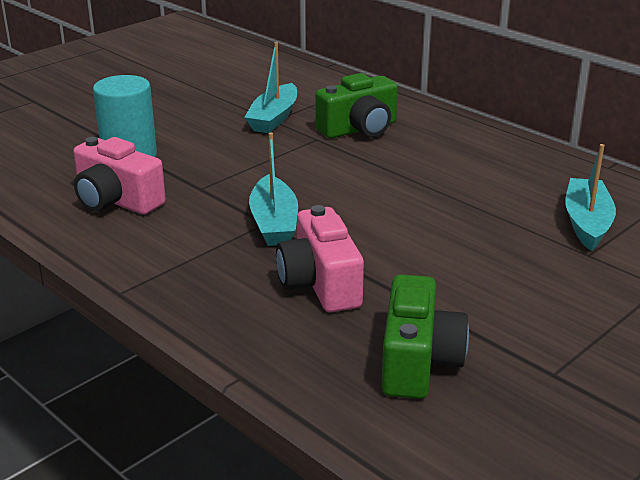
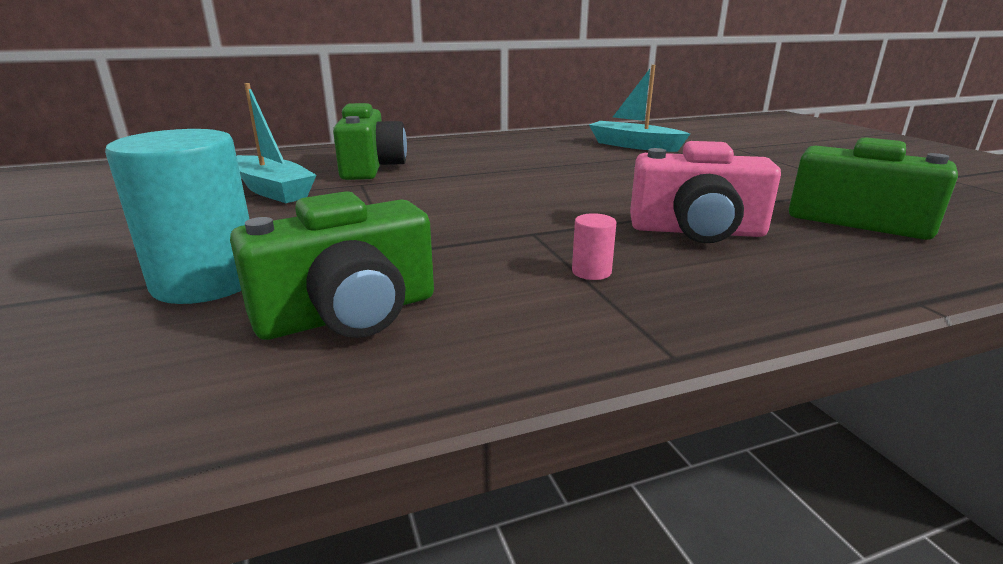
camera: 65 degrees left, 5 degrees down
pink camera [73,137,166,215] -> green camera [230,191,434,340]
turquoise boat [249,133,298,246] -> none
none -> pink cylinder [572,213,616,280]

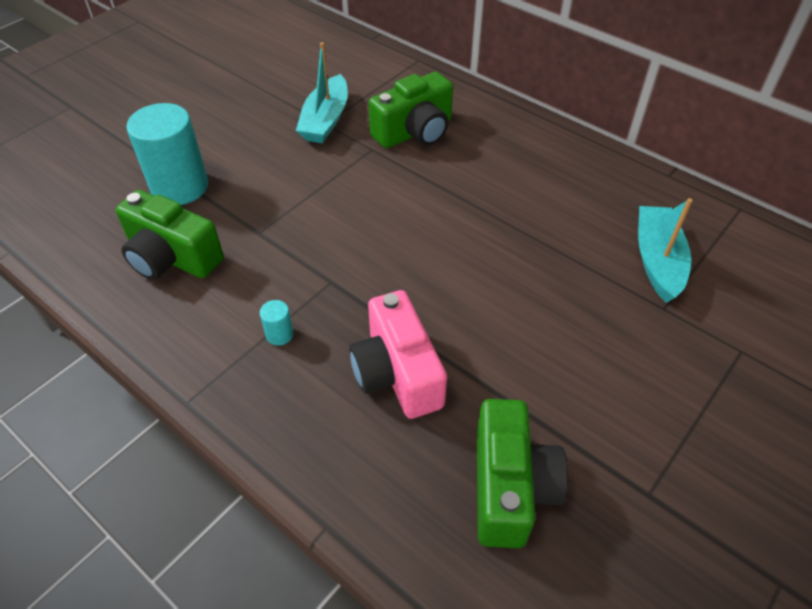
camera: 60 degrees right, 25 degrees up
pink cylinder [572,213,616,280] -> turquoise cylinder [260,300,294,346]

